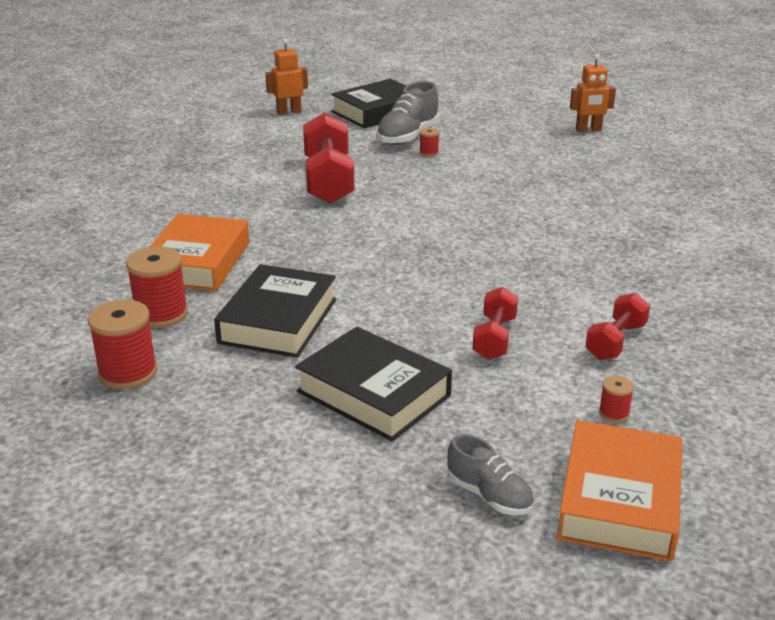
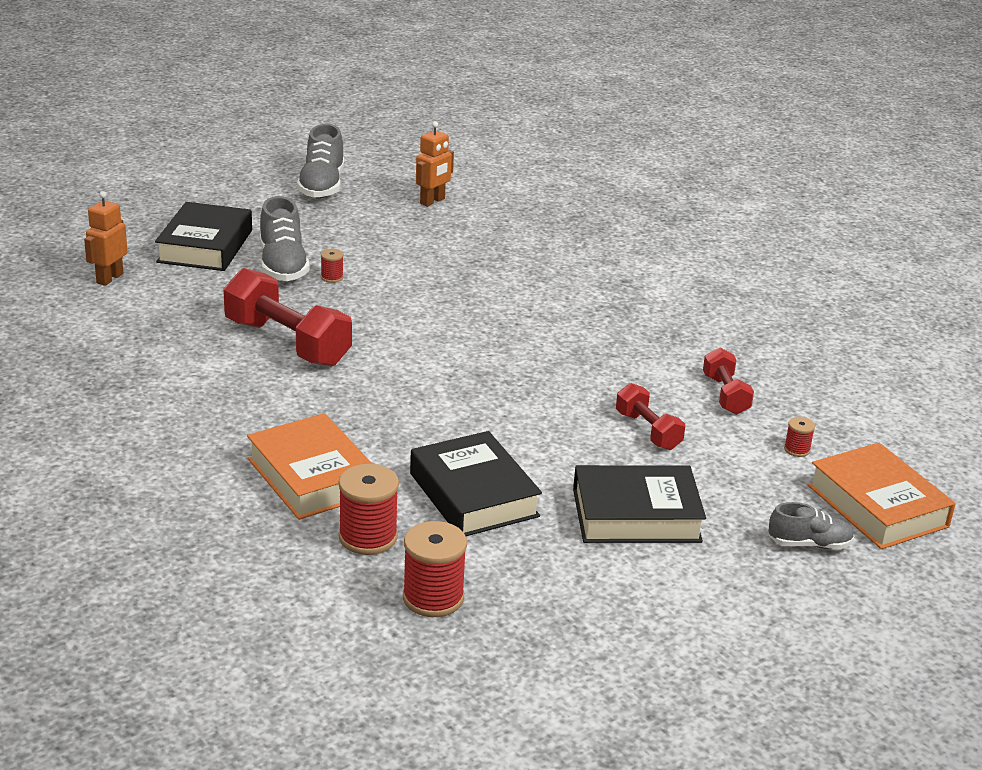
camera: 45 degrees left, 0 degrees up
none -> grey shoe [297,124,344,199]

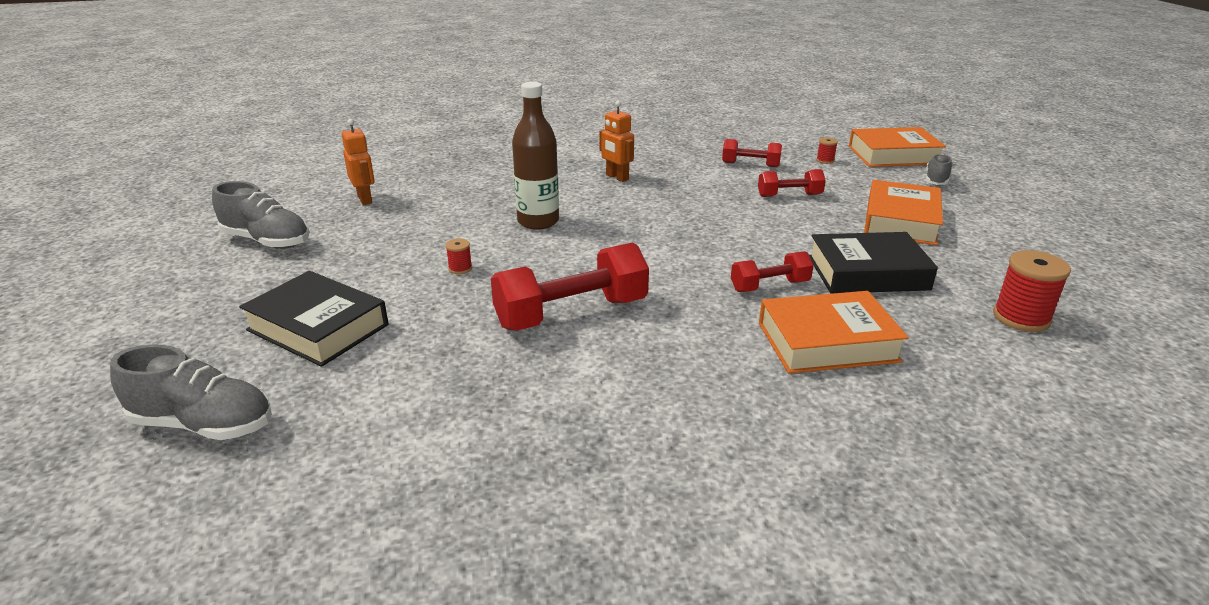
camera: 65 degrees left, 0 degrees up
orange robot [84,191,128,286] -> orange robot moved to [599,101,634,182]
grey shoe [260,196,310,281] -> grey shoe moved to [110,344,272,440]
red spool [339,464,399,555] -> none
black book [573,465,706,543] -> orange book [864,180,943,245]
none -> brown bottle [512,82,559,230]
none -> red dumbbell [731,251,814,292]

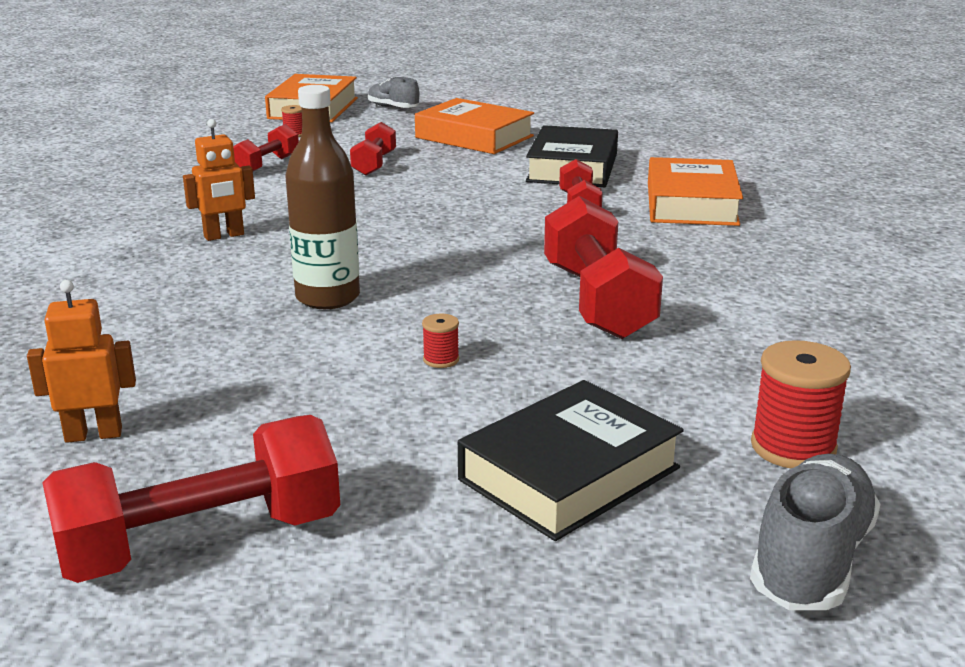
camera: 75 degrees left, 5 degrees down
grey shoe [212,181,310,249] -> red dumbbell [42,415,340,583]
red spool [993,250,1071,332] -> red spool moved to [751,340,851,468]

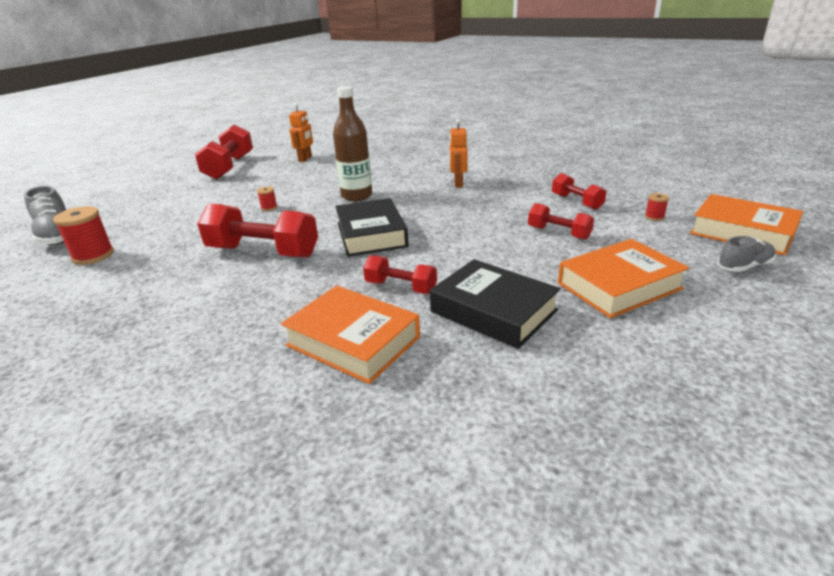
camera: 120 degrees right, 5 degrees up
black book [458,380,684,541] -> black book moved to [335,198,409,257]

